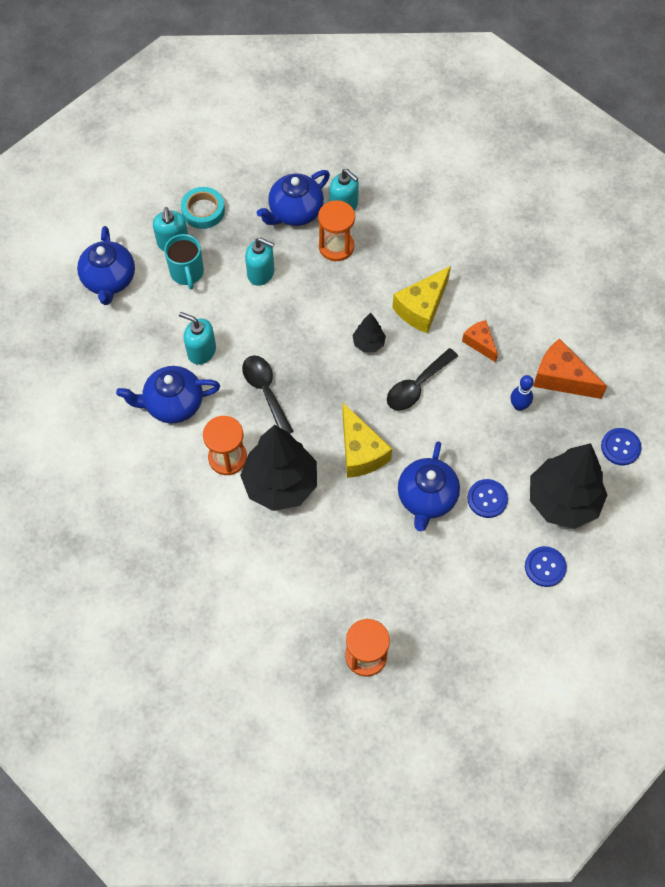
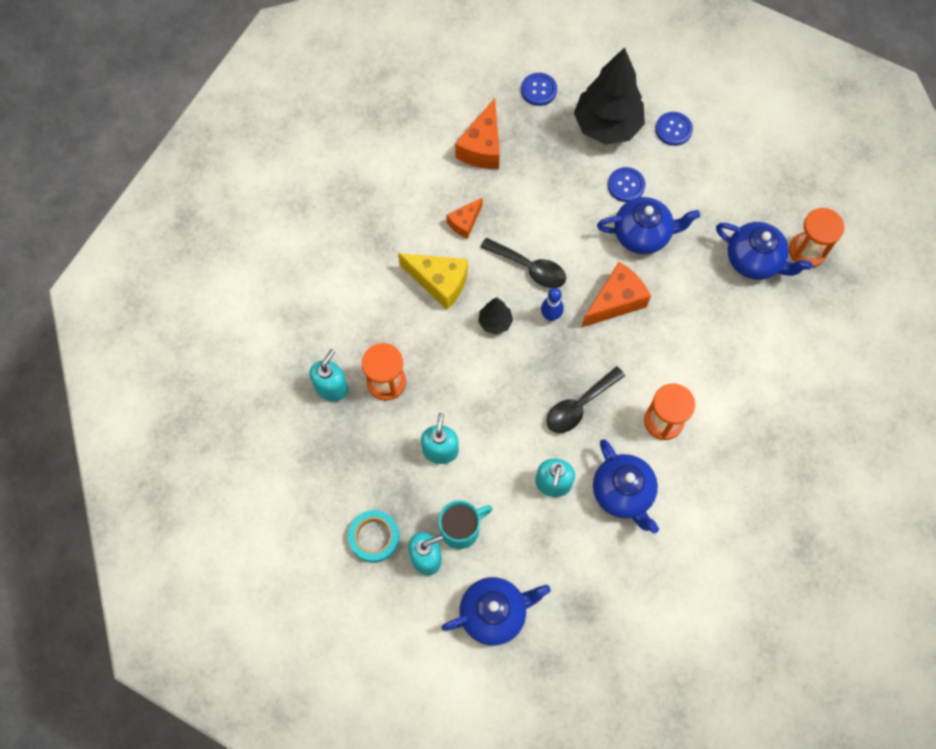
camera: 105 degrees left, 5 degrees up
black tree [240,425,317,511] -> none
blue teapot [257,170,330,226] -> blue teapot moved to [716,222,812,280]
yellow cheese [343,403,392,478] -> orange cheese [582,262,651,327]
blue bowling pin [511,375,534,411] -> blue bowling pin moved to [541,288,563,321]

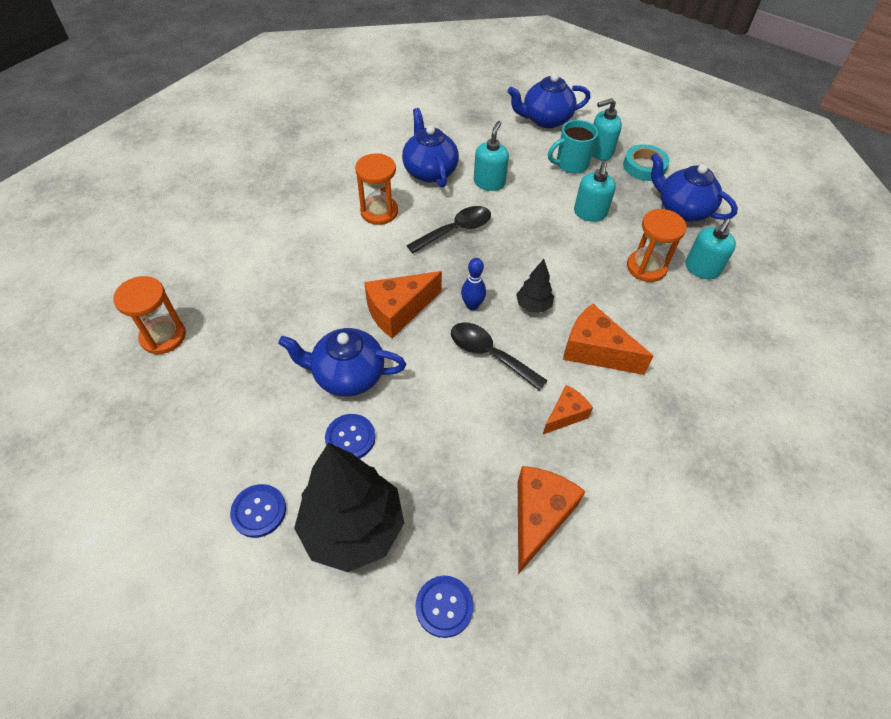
camera: 175 degrees left, 15 degrees down
yellow cheese [398,253,468,310] -> orange cheese [563,304,654,375]
blue teapot [716,222,812,280] -> blue teapot moved to [651,152,738,222]

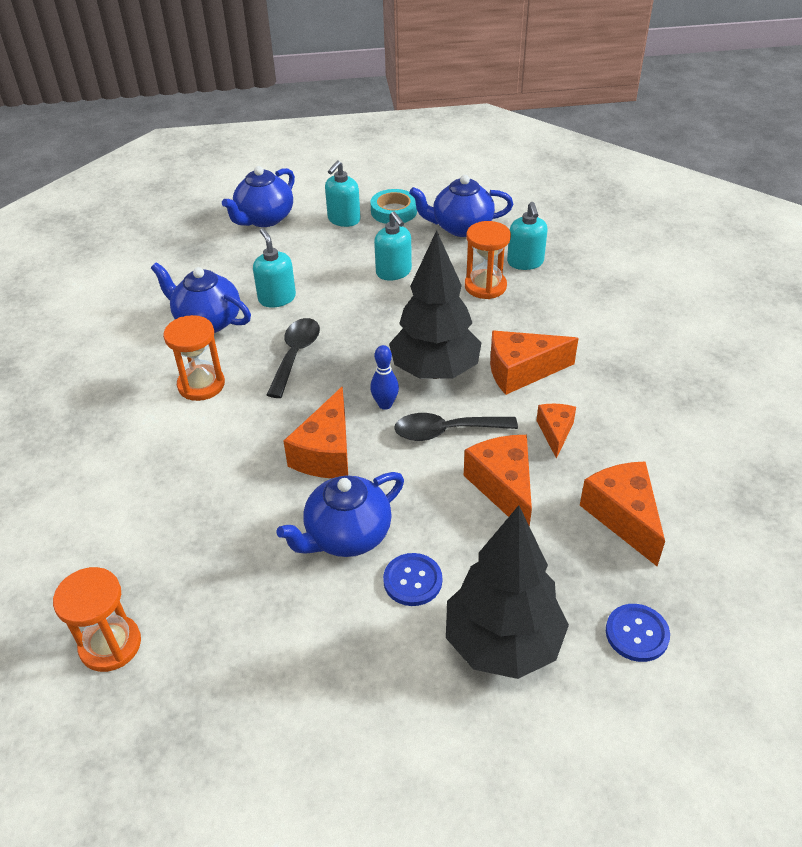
camera: 40 degrees left, 10 degrees down
blue button [230,484,286,538] -> none
black tree [516,259,554,313] -> black tree [389,230,482,379], size x2.18
turquoise mug [548,120,598,173] -> none
none -> orange cheese [464,435,532,527]

